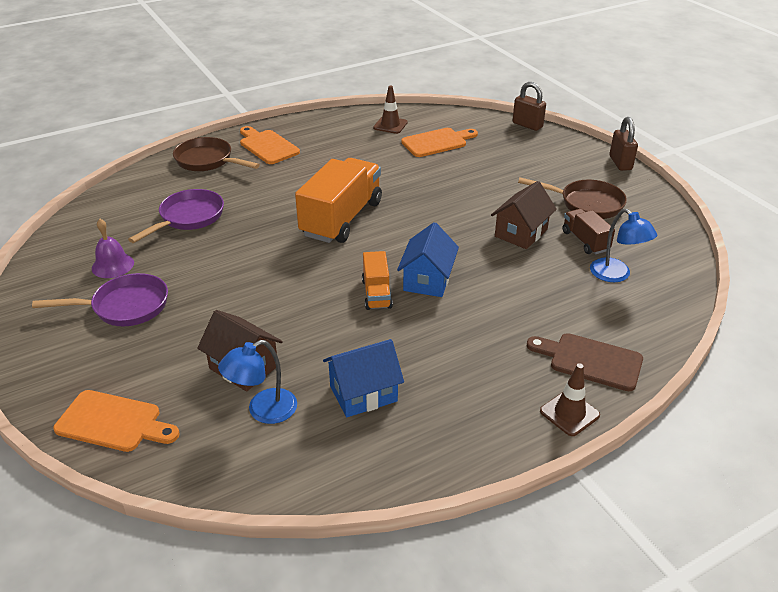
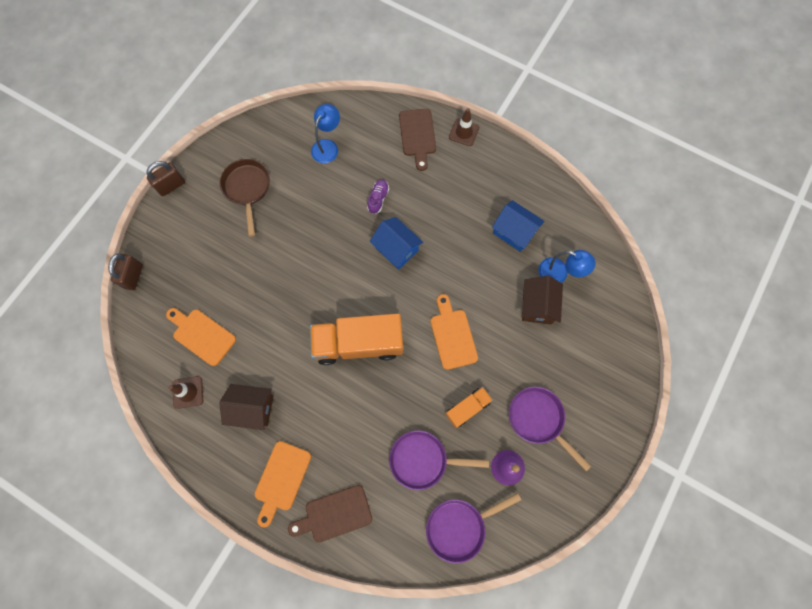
camera: 120 degrees left, 35 degrees up
orange cutting board [53,390,180,452] -> orange cutting board moved to [430,294,478,370]
brown pan [173,137,260,171] -> brown cutting board [288,485,372,543]
orange truck [362,251,393,310] -> orange truck moved to [445,387,493,428]
blue house [397,222,459,297] -> blue house turned 60 degrees clockwise [370,217,423,270]
brown house [491,181,557,249] -> brown house moved to [219,384,273,430]
brown truck [563,209,615,254] -> none
none -> purple shoe [367,179,389,214]
none -> purple pan [426,493,521,563]

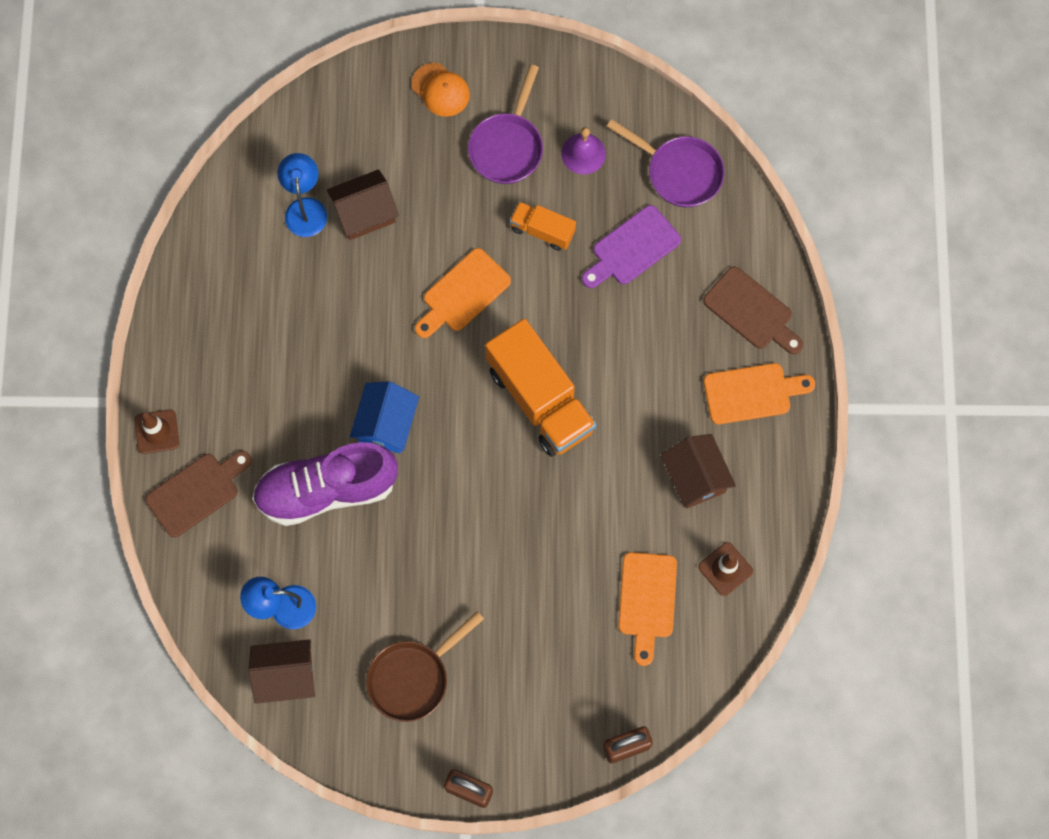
camera: 120 degrees left, 0 degrees up
purple shoe [367,179,389,214] -> purple shoe [252,442,398,526], size x2.43
purple pan [389,431,489,490] -> purple cutting board [582,205,681,288]
blue house [492,200,545,252] -> none
none -> brown house [249,639,315,704]
none -> orange cap [411,63,470,117]

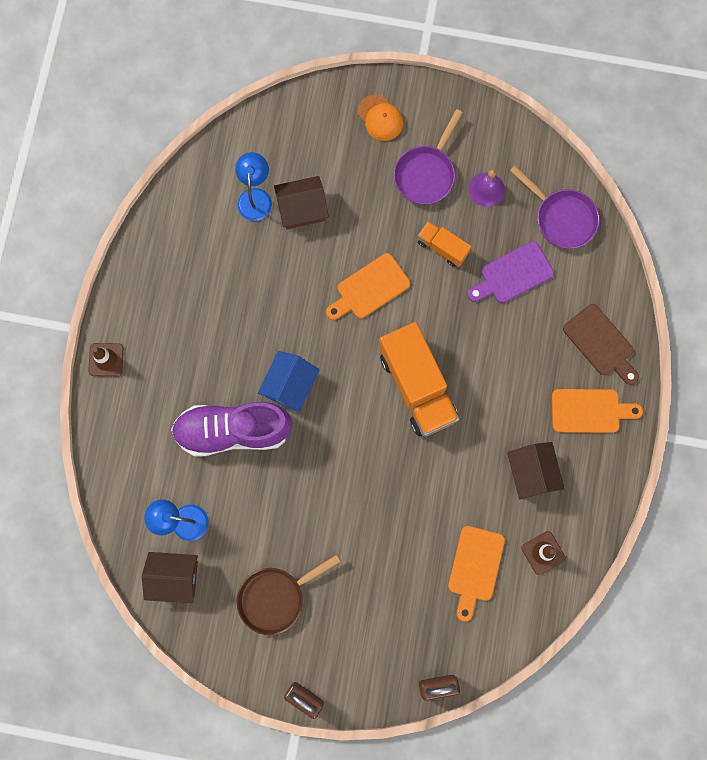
camera: 10 degrees right, 5 degrees up
brown cutting board [146,451,252,538] -> none

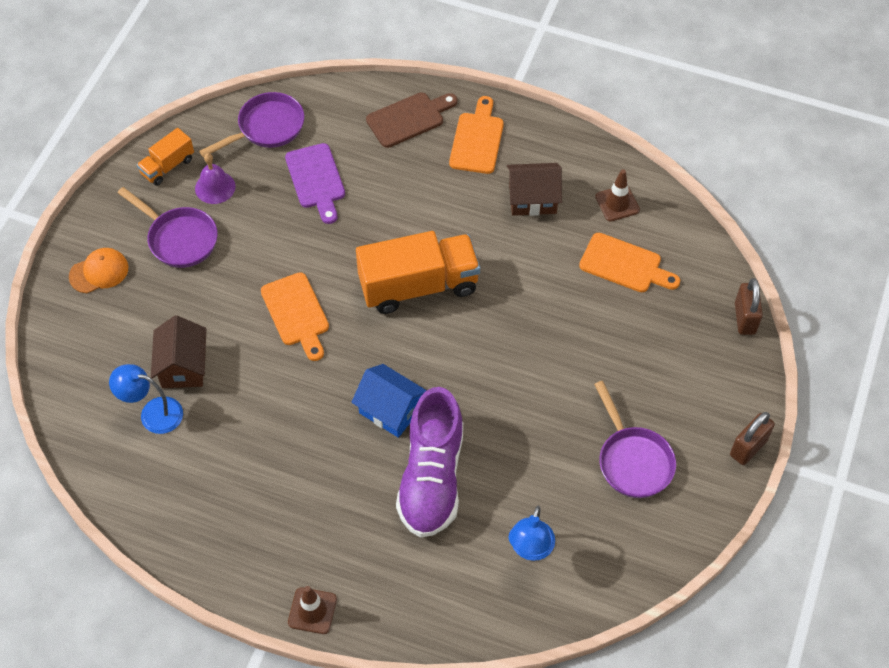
camera: 80 degrees left, 20 degrees down
brown house [142,552,198,603] -> none
brown pan [237,555,341,635] -> purple pan [594,381,676,498]
orange truck [417,221,471,267] -> orange truck moved to [137,128,194,186]

